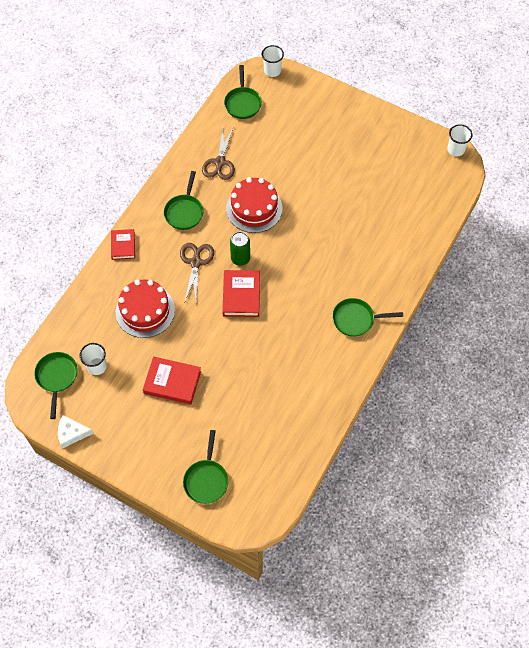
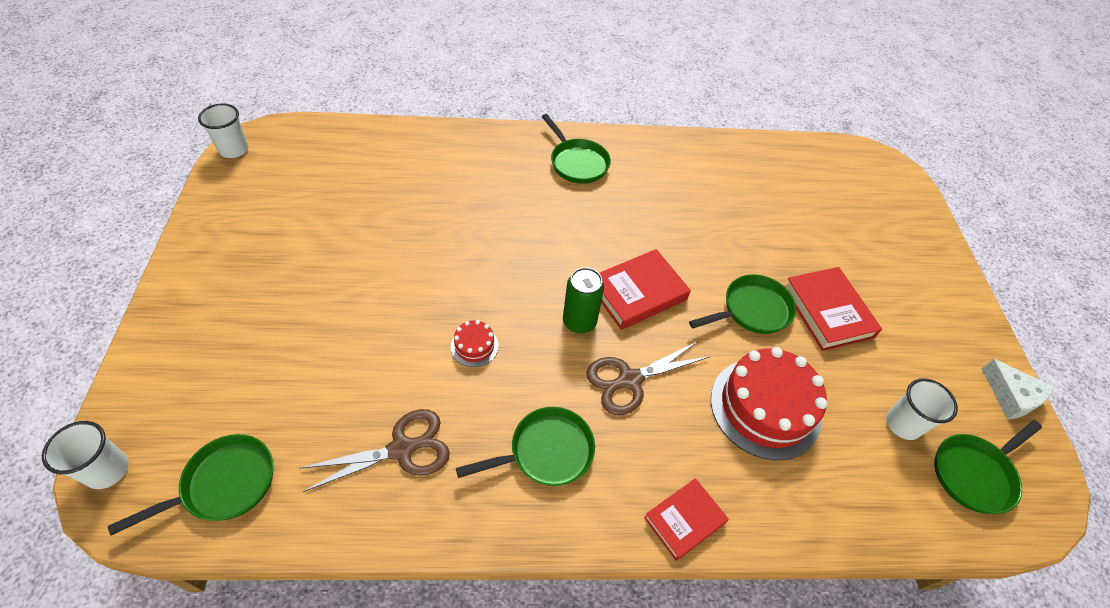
camera: 125 degrees left, 10 degrees down
green pan [183,430,228,504] -> green pan moved to [689,274,796,334]
red cake [226,177,283,233] -> red cake [451,320,499,367], size x0.45

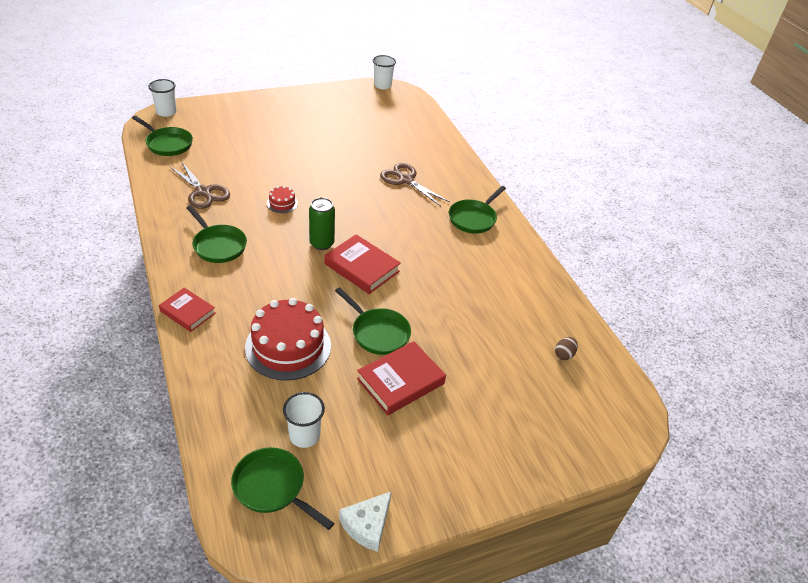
camera: 70 degrees right, 10 degrees down
brown scissors [586,341,710,415] -> brown scissors moved to [380,163,450,206]
none -> brown egg [555,337,578,360]

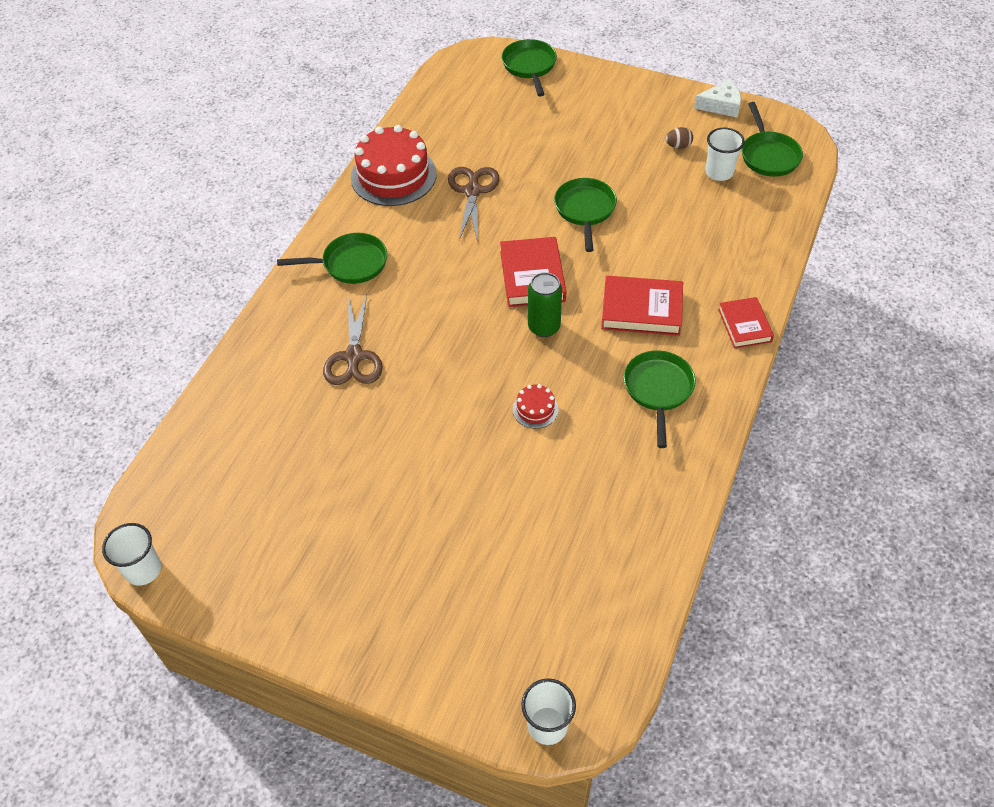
camera: 130 degrees left, 10 degrees up
green pan [132,115,193,156] -> green pan moved to [501,39,557,97]
brown scissors [169,161,230,209] -> brown scissors moved to [448,167,500,240]
red cake [245,298,331,381] -> red cake moved to [351,125,437,206]
red book [357,341,446,415] -> red book moved to [601,276,683,336]
brown egg [555,337,578,360] -> brown egg moved to [666,127,693,149]

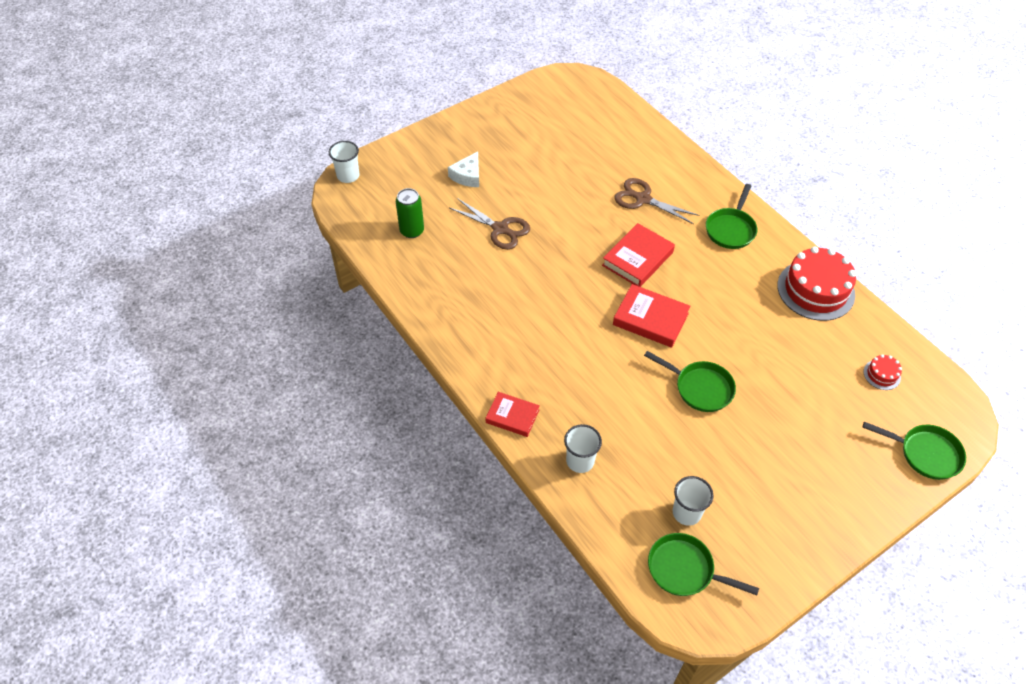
camera: 120 degrees right, 0 degrees up
white cup [102,523,161,586] -> white cup moved to [564,424,602,473]
brown scissors [448,167,500,240] -> brown scissors moved to [450,198,530,250]
red cake [513,384,558,429] -> red cake moved to [864,354,902,390]
green can [528,272,562,337] -> green can moved to [396,188,424,238]
red book [601,276,683,336] -> red book moved to [602,223,675,287]
green pan [624,350,696,448] -> none
brown egg [666,127,693,149] -> none
white cheese [694,79,741,118] -> white cheese moved to [448,151,479,187]

